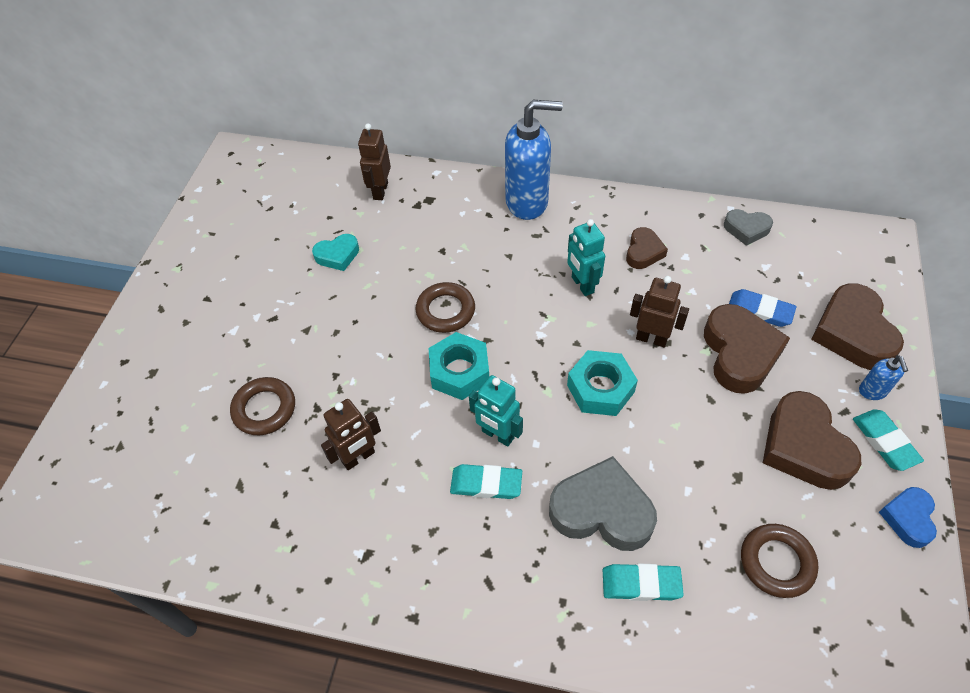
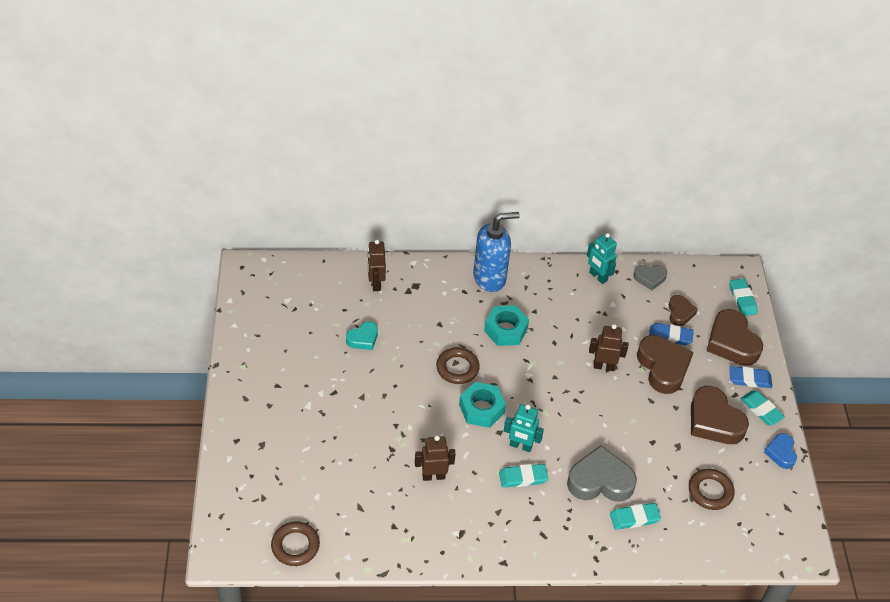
camera: 20 degrees left, 5 degrees down
brown ring [230,377,295,435] -> brown ring moved to [271,521,320,566]
brown robot [321,399,381,470] -> brown robot turned 135 degrees counterclockwise [415,435,456,481]
turquoise robot [567,219,605,296] -> turquoise robot moved to [587,233,617,284]
turquoise nut [567,350,638,416] -> turquoise nut moved to [484,305,529,346]
brown heart [626,227,668,269] -> brown heart moved to [668,295,698,326]
blue soap dispenser [859,355,908,400] -> blue eraser [729,366,772,388]
none -> turquoise eraser [730,279,758,316]

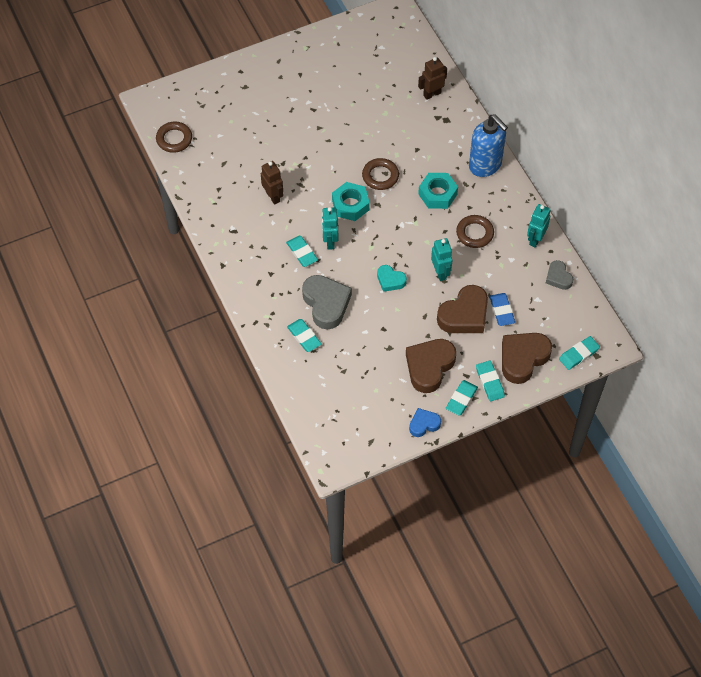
camera: 70 degrees right, 10 degrees up
turquoise heart [346,321,378,350] -> turquoise heart moved to [377,265,407,292]
brown robot [589,324,628,371] -> turquoise robot [431,238,452,281]
brown heart [668,295,698,326] -> none
brown ring [689,469,735,510] -> brown ring moved to [456,215,494,248]
blue eraser [729,366,772,388] -> turquoise eraser [476,361,505,401]

